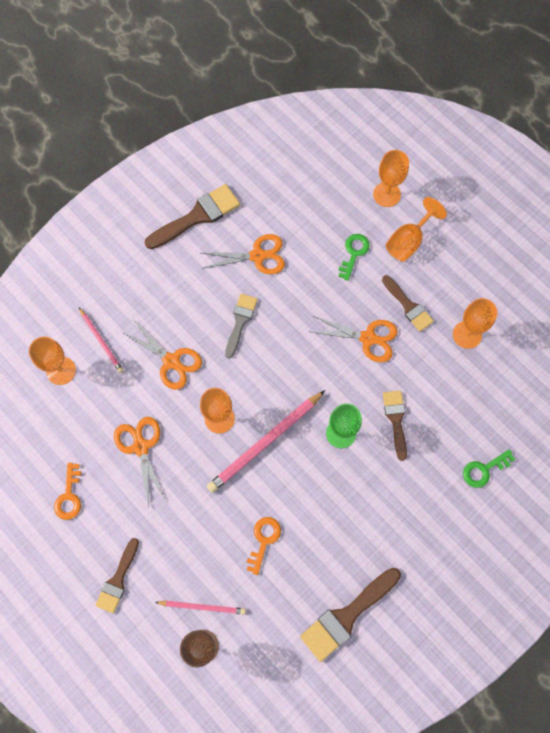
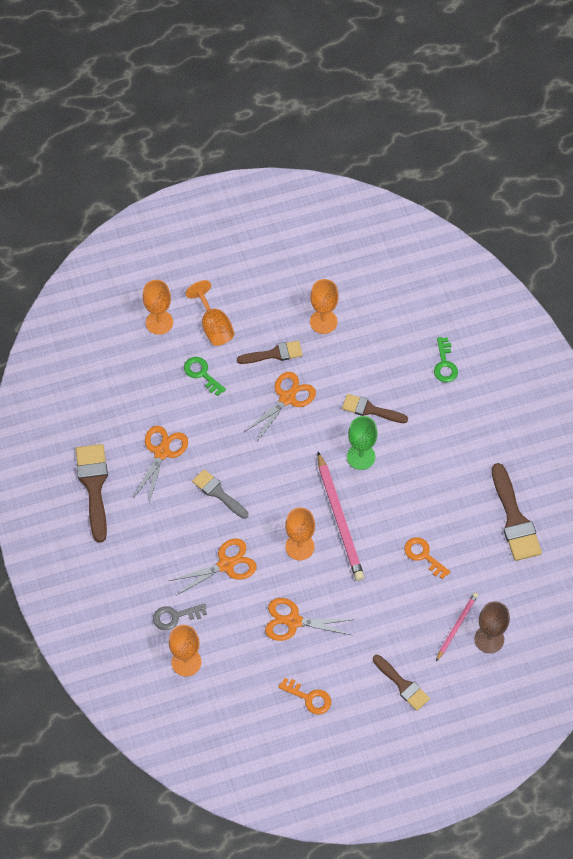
camera: 65 degrees left, 10 degrees down
pink pencil [79,308,124,373] -> grey key [153,603,207,630]

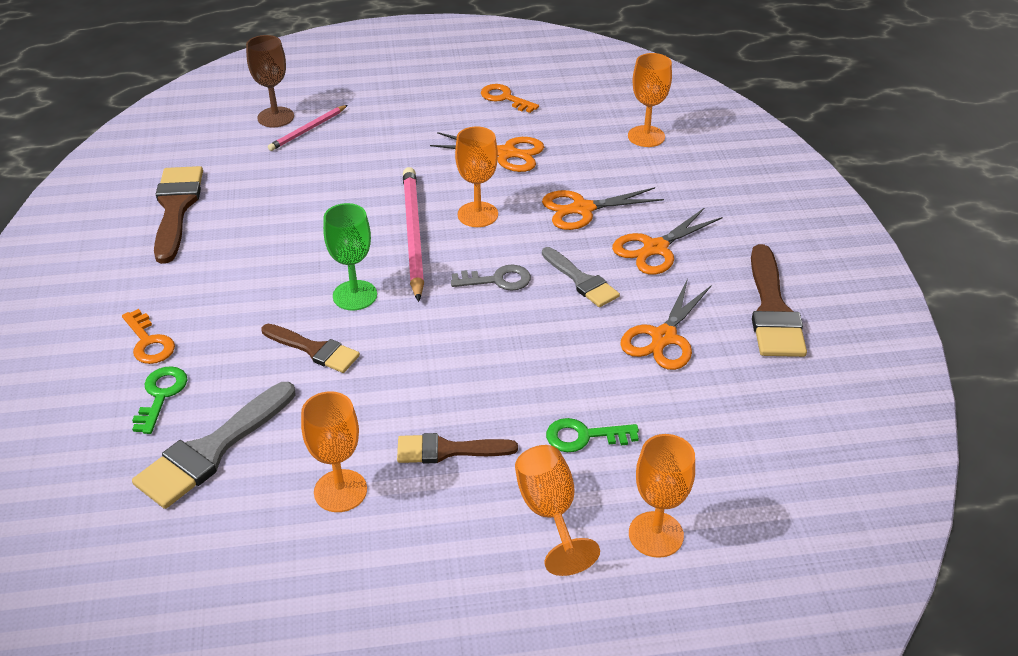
camera: 170 degrees left, 20 degrees down
grey key [153,603,207,630] -> grey key moved to [451,265,531,291]
green key [184,357,226,396] -> green key turned 120 degrees clockwise [546,418,639,452]
orange scissors [246,372,316,440] -> orange scissors moved to [612,207,723,275]
brown brush [373,655,430,711] -> none
orange key [404,537,450,579] -> orange key moved to [122,309,175,364]
none -> grey brush [132,382,296,509]

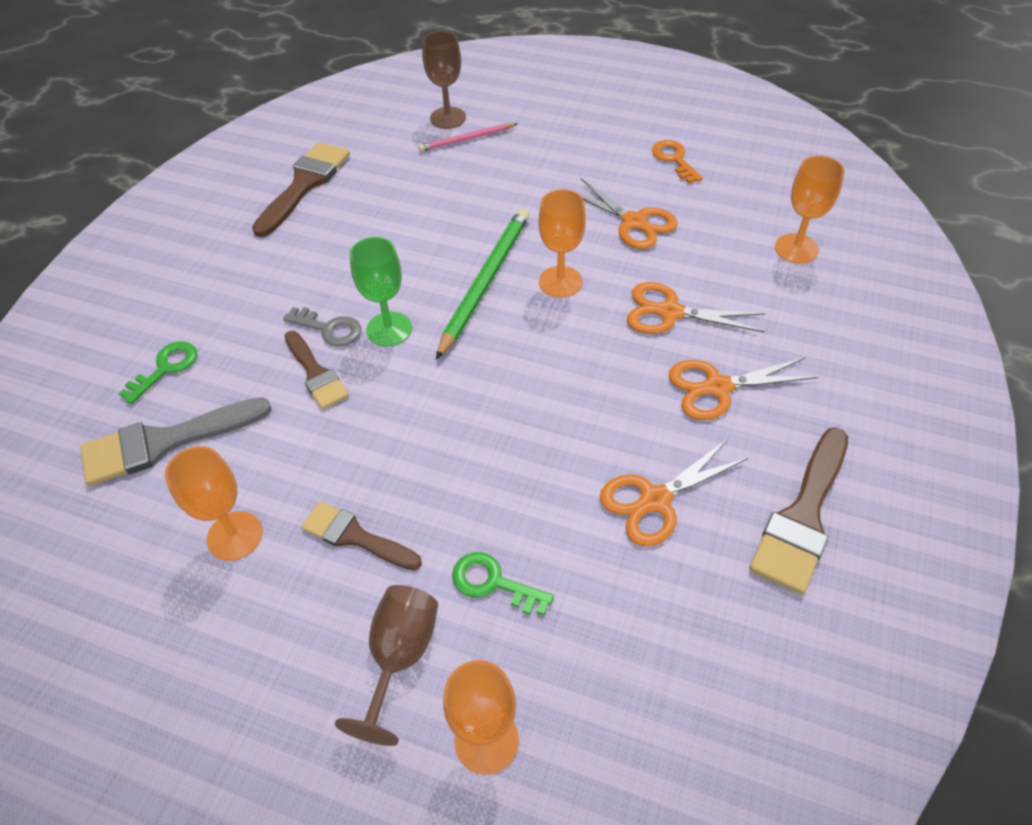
camera: 30 degrees right, 10 degrees up
orange key [122,309,175,364] -> none
pink pencil [403,167,424,302] -> green pencil [436,208,529,360]
grey key [451,265,531,291] -> grey key moved to [283,307,362,346]
orange goblet [515,445,600,576] -> brown goblet [335,585,438,746]
grey brush [542,247,620,307] -> none

